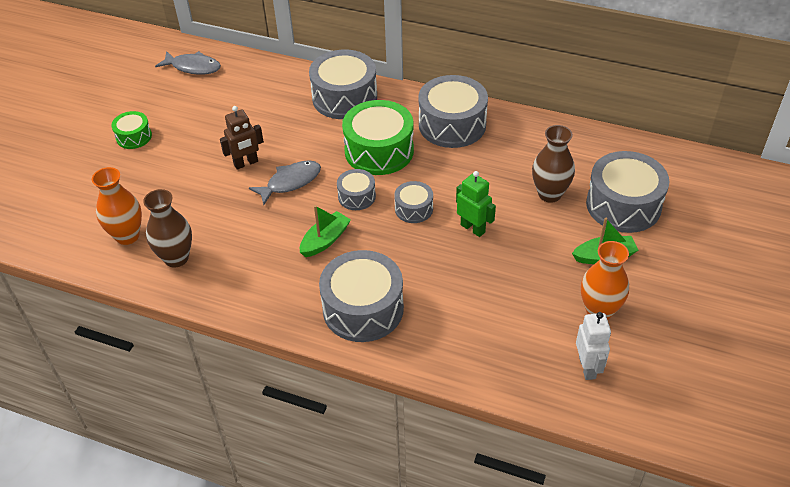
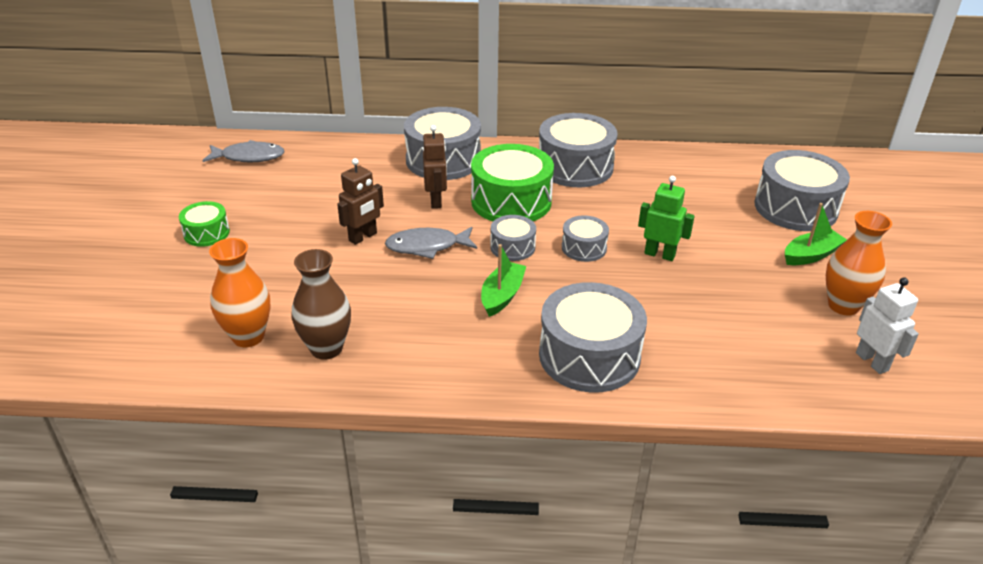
camera: 20 degrees left, 10 degrees down
grey fish [249,160,321,205] -> grey fish turned 135 degrees counterclockwise [385,227,477,259]
brown vase [532,125,575,203] -> none
none -> brown robot [423,125,447,209]

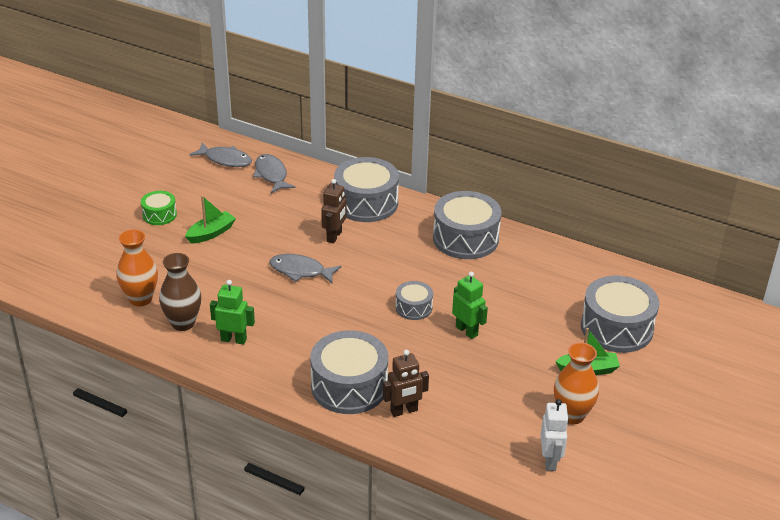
camera: 25 degrees right, 0 degrees up
brown robot [337,158,384,245] -> brown robot moved to [383,350,429,417]
green drum [471,144,554,221] -> none
green boat [481,244,526,317] -> green boat moved to [185,196,236,243]
grey drum [490,215,536,261] -> none
none -> green robot [210,280,255,345]
none -> grey fish [253,154,295,193]

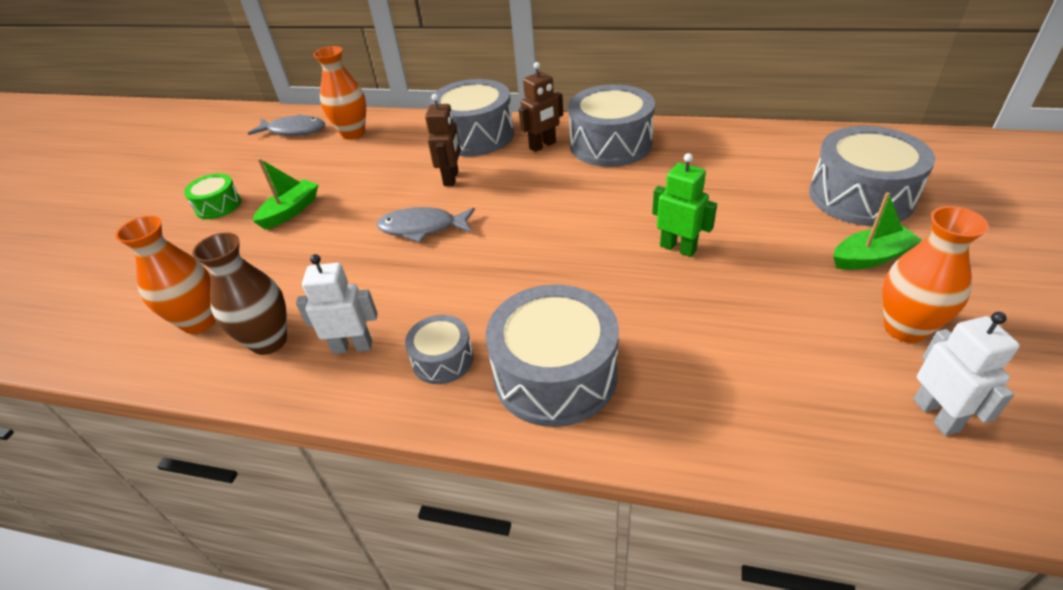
camera: 10 degrees left, 5 degrees up
green robot [210,280,255,345] -> white robot [296,254,378,354]
grey fish [253,154,295,193] -> orange vase [313,46,366,139]
brown robot [383,350,429,417] -> brown robot moved to [519,62,563,152]
grey drum [395,281,433,320] -> grey drum moved to [405,315,474,384]

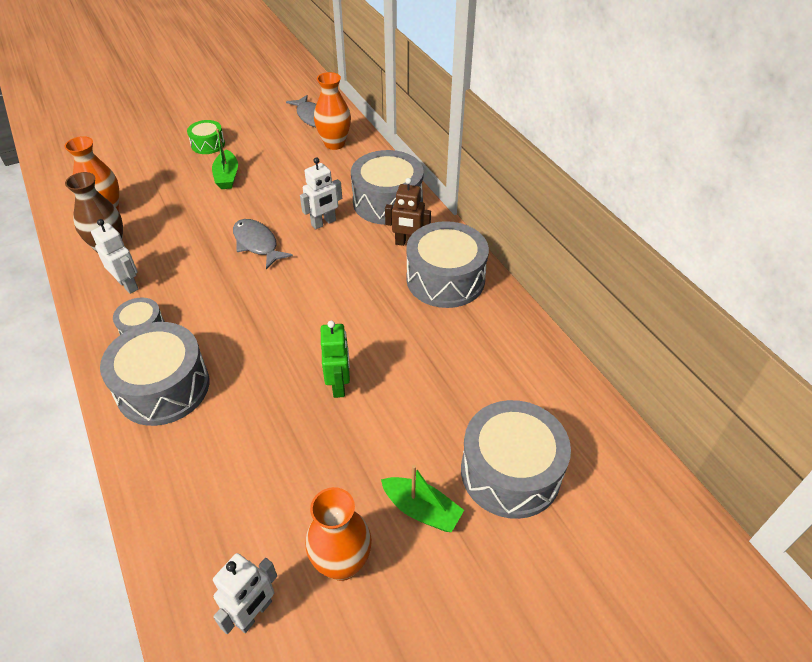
camera: 45 degrees right, 5 degrees up
green boat [253,158,319,229] -> green boat turned 90 degrees clockwise [212,129,238,189]
brown robot [425,94,461,186] -> white robot [300,158,342,229]

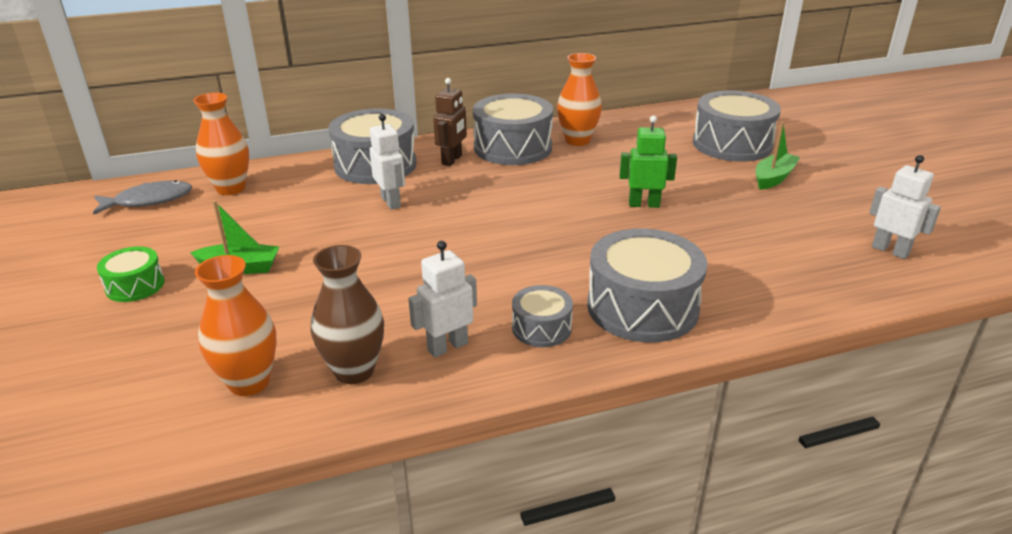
camera: 80 degrees left, 15 degrees down
grey fish [233,219,293,269] -> none
orange vase [306,487,372,581] -> orange vase moved to [557,53,602,146]

